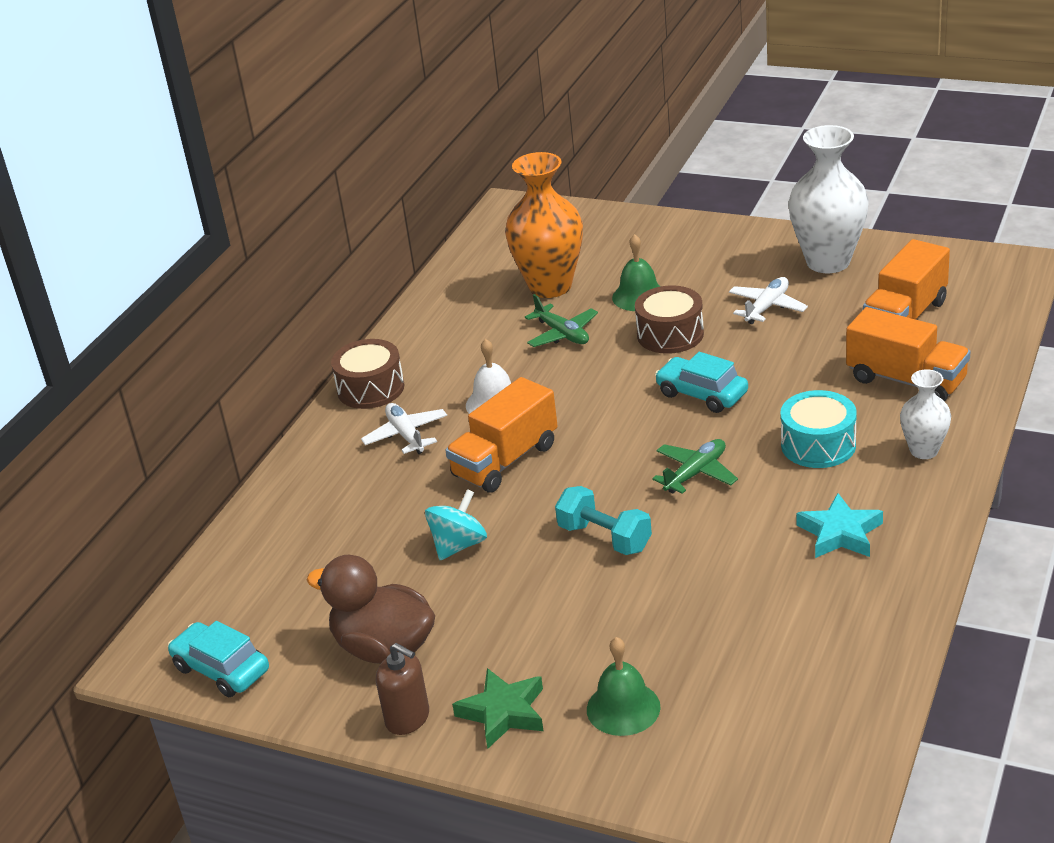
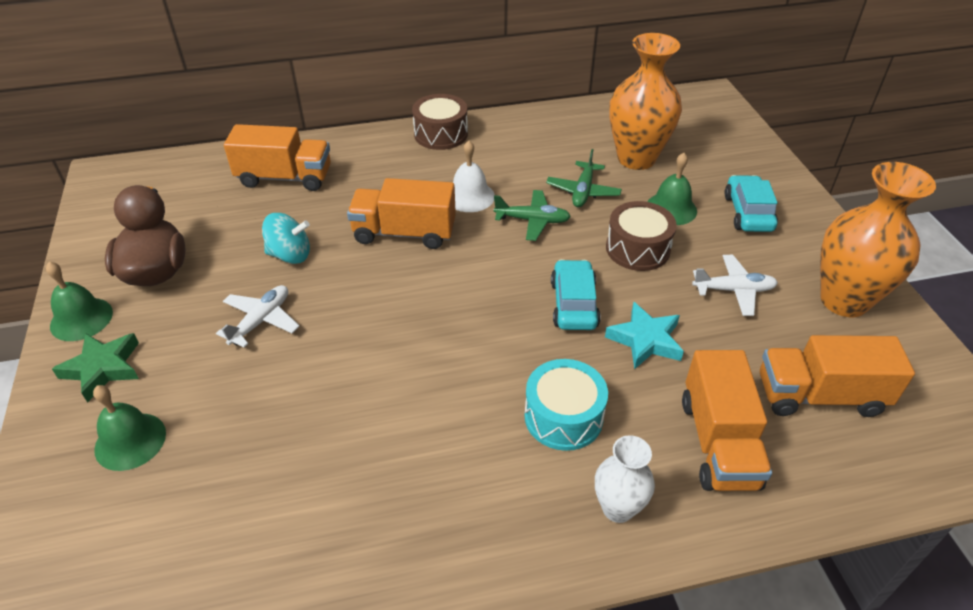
camera: 50 degrees right, 10 degrees up
turquoise car [168,621,269,697] -> turquoise car moved to [724,175,778,232]
white plane [361,403,447,454] -> white plane moved to [216,285,299,348]
brown soap dispenser [376,643,429,735] -> green bell [46,262,113,341]
turquoise dumbbell [555,486,652,555] -> none
green plane [652,439,738,494] -> green plane moved to [494,190,571,241]
white vase [788,125,869,273] -> orange vase [820,162,936,317]
turquoise star [796,493,883,558] -> turquoise star moved to [605,302,684,369]
none -> orange truck [224,124,331,191]

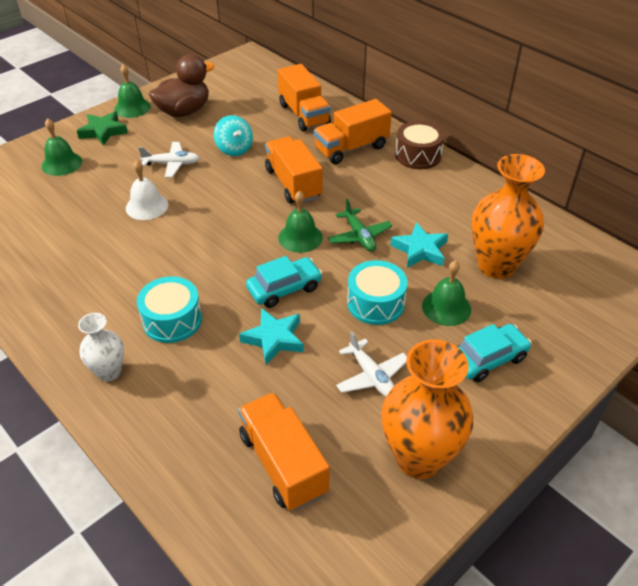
camera: 60 degrees right, 0 degrees up
white bell [453,140,495,212] -> white bell moved to [126,160,169,220]
green plane [546,149,622,207] -> turquoise star [390,222,448,268]
brown drum [606,201,677,271] -> turquoise drum [347,260,408,325]
orange truck [682,350,772,491] -> orange truck moved to [314,99,392,164]
none -> green bell [278,191,323,253]

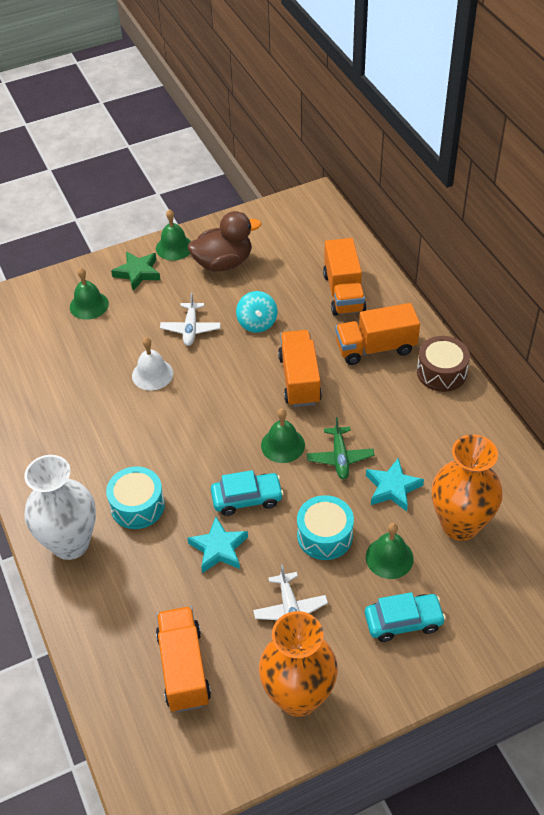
camera: 20 degrees right, 5 degrees up
white vase [78,313,124,381] -> white vase [24,455,96,560], size x1.85
white plane [138,142,200,178] -> white plane turned 75 degrees clockwise [160,293,221,346]

